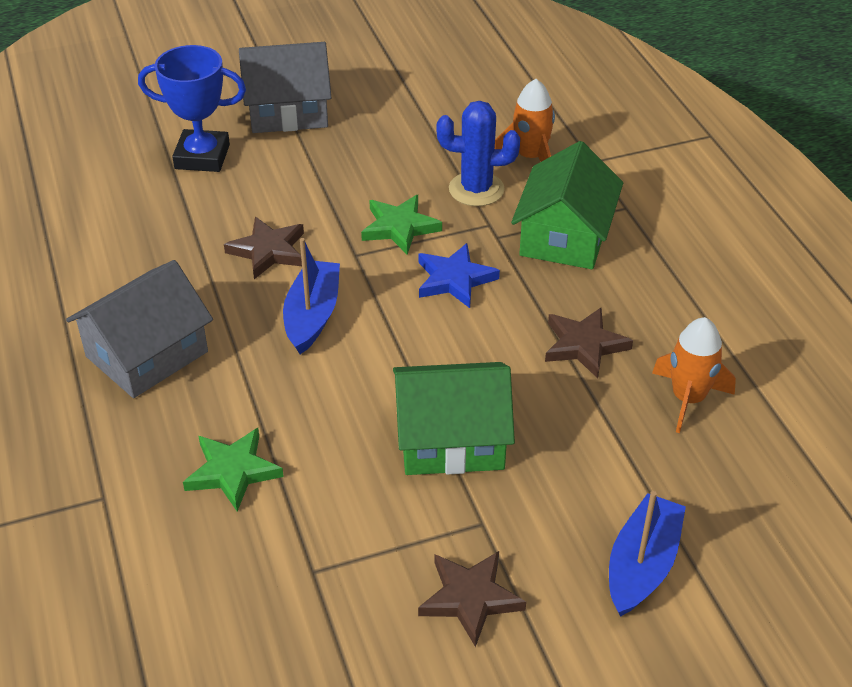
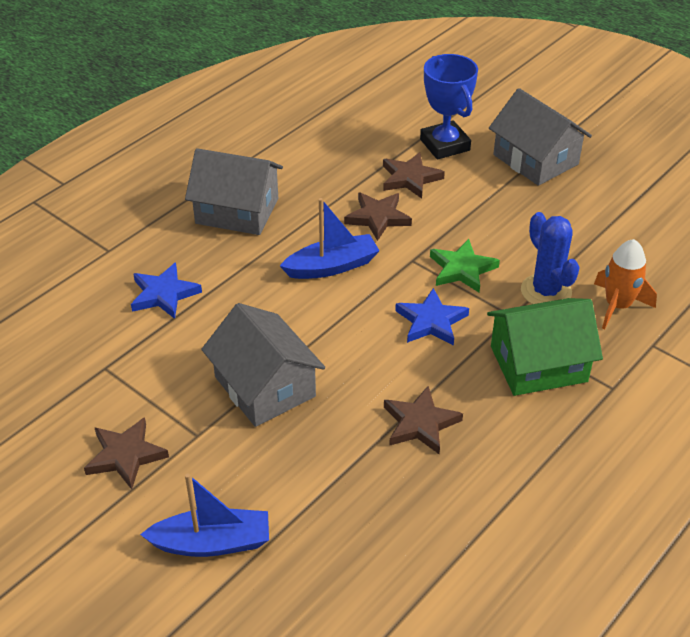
camera: 60 degrees right, 0 degrees up
green star [183,428,284,512] -> blue star [131,262,202,319]
green house [393,362,515,475] -> grey house [201,303,325,427]
orange rocket [652,317,736,433] -> none
none -> brown star [383,152,445,199]

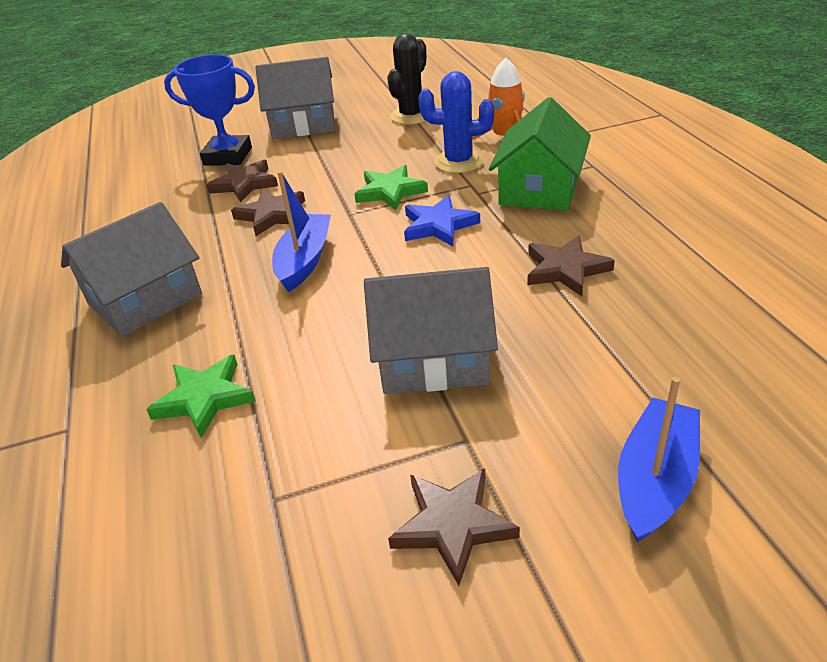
camera: 55 degrees left, 5 degrees down
blue star [131,262,202,319] -> green star [146,354,256,438]
none -> black cactus [387,33,427,125]

